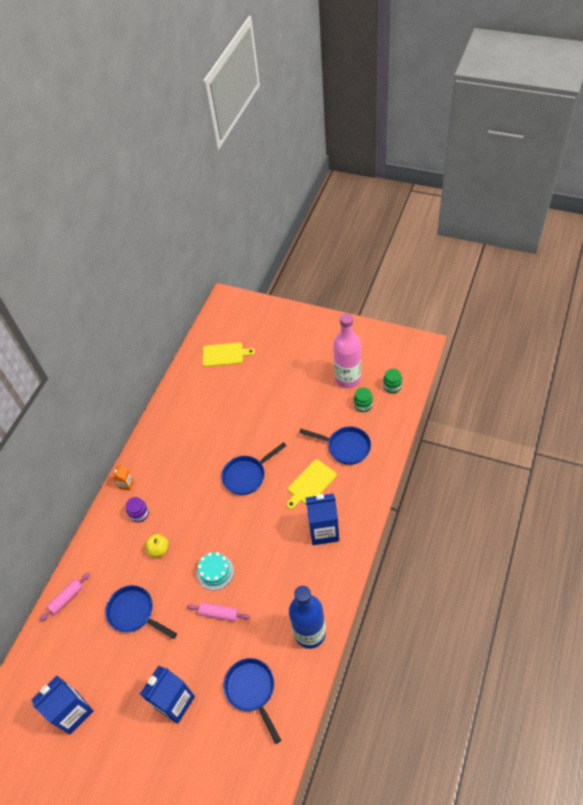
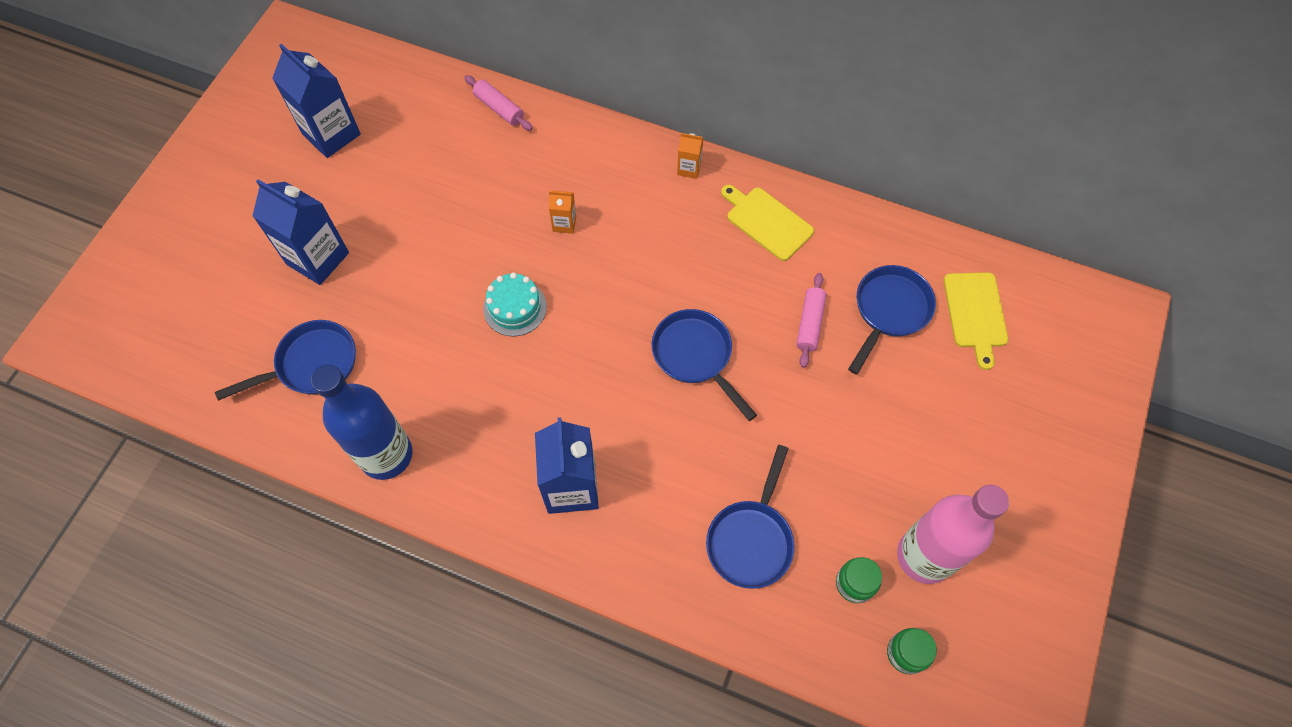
camera: 85 degrees right, 10 degrees up
blue pan [105,585,177,639] -> blue pan moved to [848,265,936,374]
purple jar [126,497,149,522] -> none
yellow apple [145,534,169,557] -> orange carton [549,191,576,234]
pink rolling pin [187,603,250,622] -> pink rolling pin moved to [797,273,827,368]
yellow cutting board [286,459,337,509] -> yellow cutting board moved to [721,185,814,261]

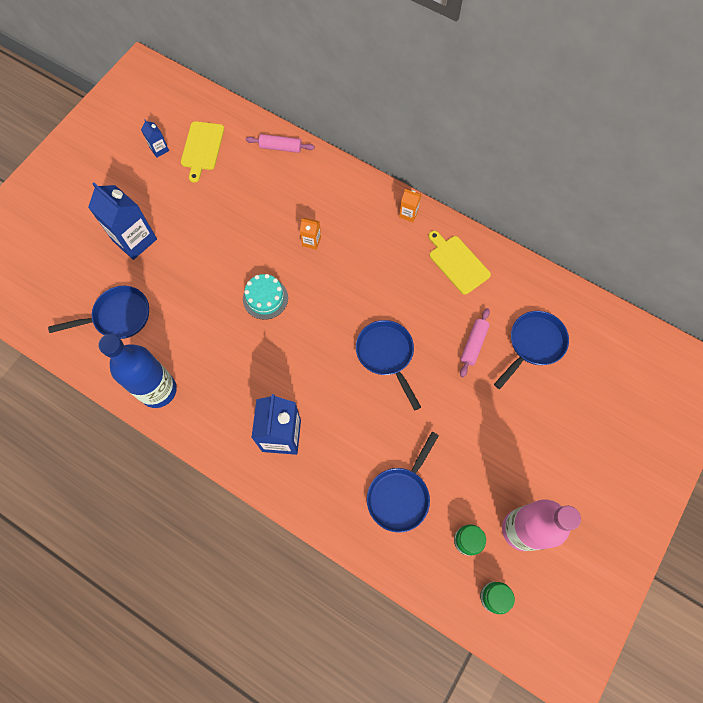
camera: 10 degrees right, 5 degrees up
blue carton [272,44,361,158] -> blue carton [141,119,169,158], size x0.48
pink rolling pin [464,75,533,131] -> pink rolling pin turned 45 degrees counterclockwise [246,134,315,153]
yellow cutting board [944,272,1008,370] -> yellow cutting board moved to [181,121,224,183]

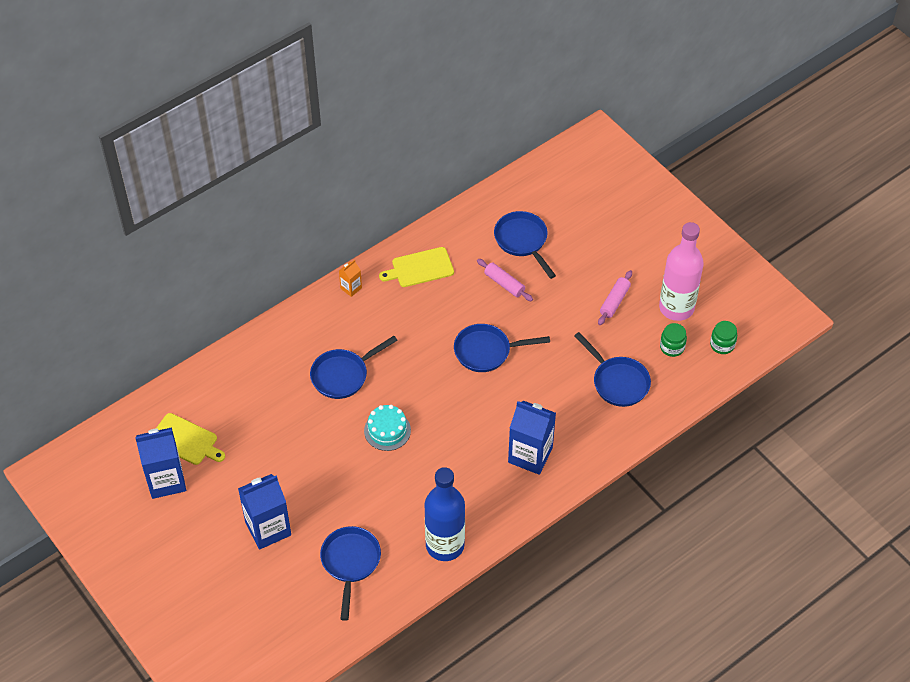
camera: 70 degrees left, 15 degrees down
blue carton [141,119,169,158] -> blue carton [135,427,186,499], size x2.09
pink rolling pin [246,134,315,153] -> pink rolling pin moved to [598,270,632,325]
orange carton [300,218,321,250] -> blue pan [310,336,398,399]

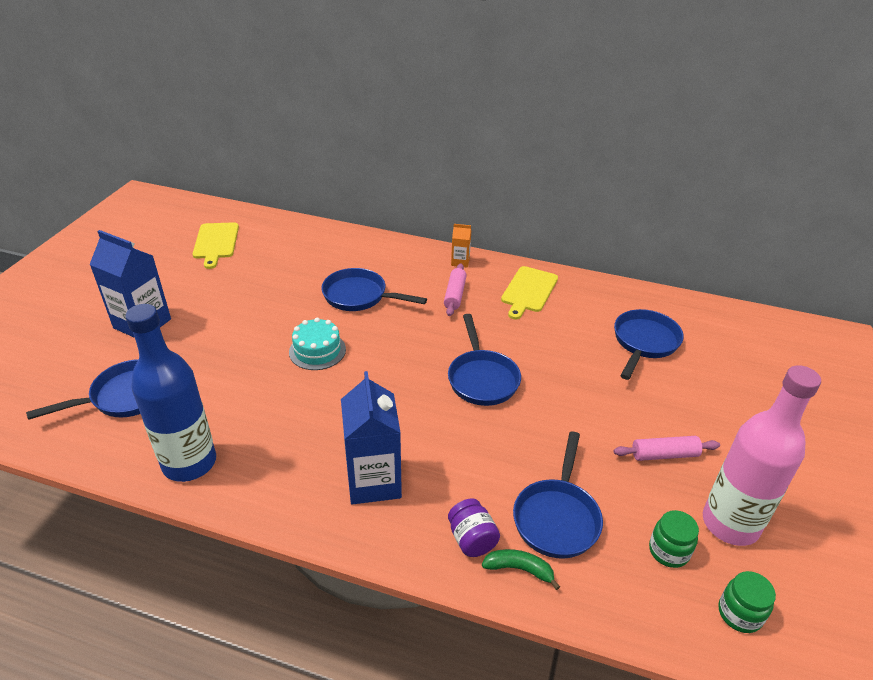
camera: 55 degrees right, 15 degrees down
blue carton [135,427,186,499] -> none
yellow cutting board [379,247,454,287] -> yellow cutting board turned 105 degrees counterclockwise [501,266,558,320]
blue pan [454,324,550,372] -> blue pan turned 150 degrees counterclockwise [448,314,521,406]
pink rolling pin [477,259,533,301] -> pink rolling pin moved to [444,263,467,316]
none -> purple jar [448,498,500,557]
none -> green banana [482,549,560,590]

